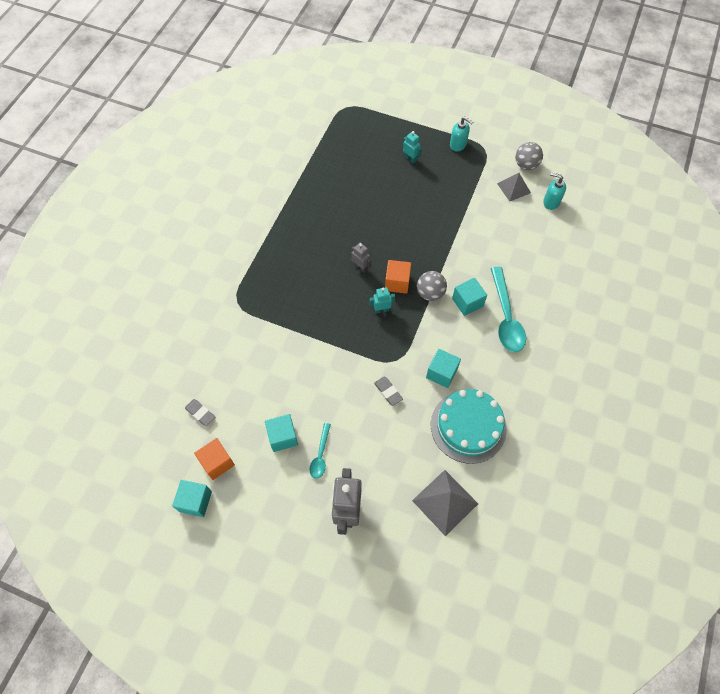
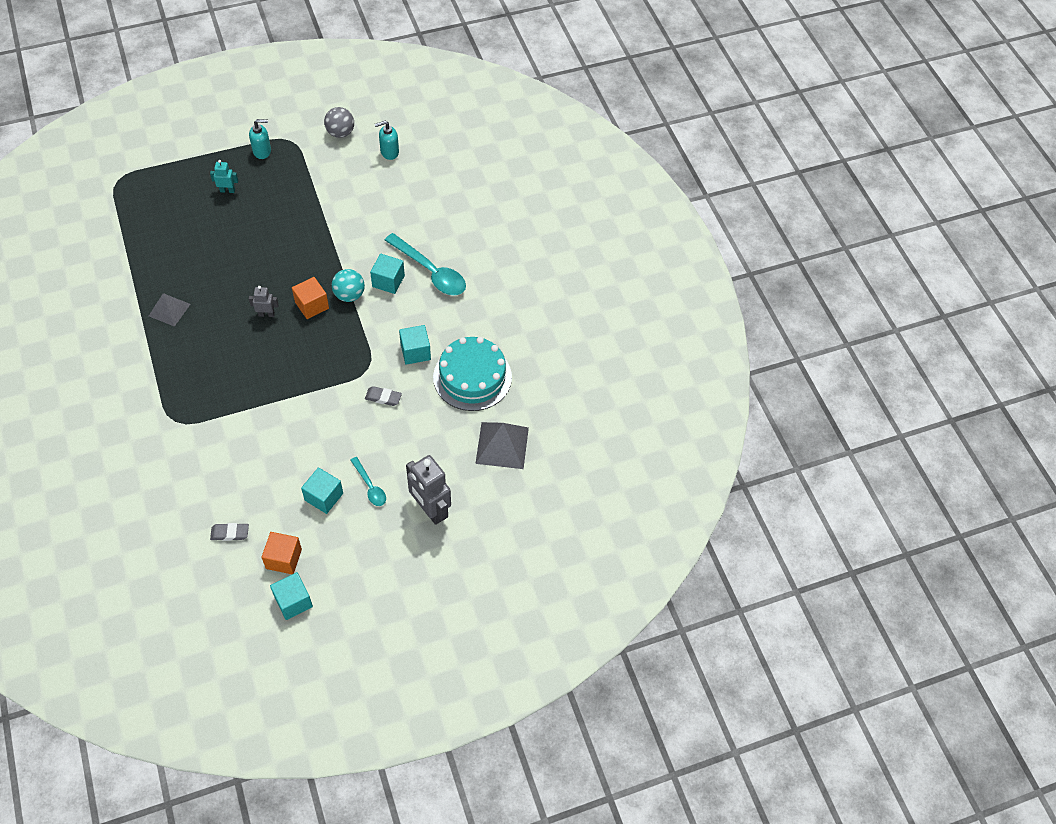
camera: 45 degrees left, 5 degrees down
turquoise robot [369,287,395,313] -> none
grey ball [417,271,447,301] -> turquoise ball [332,269,365,302]
grey pyramid [497,173,531,201] -> grey pyramid moved to [149,293,190,327]

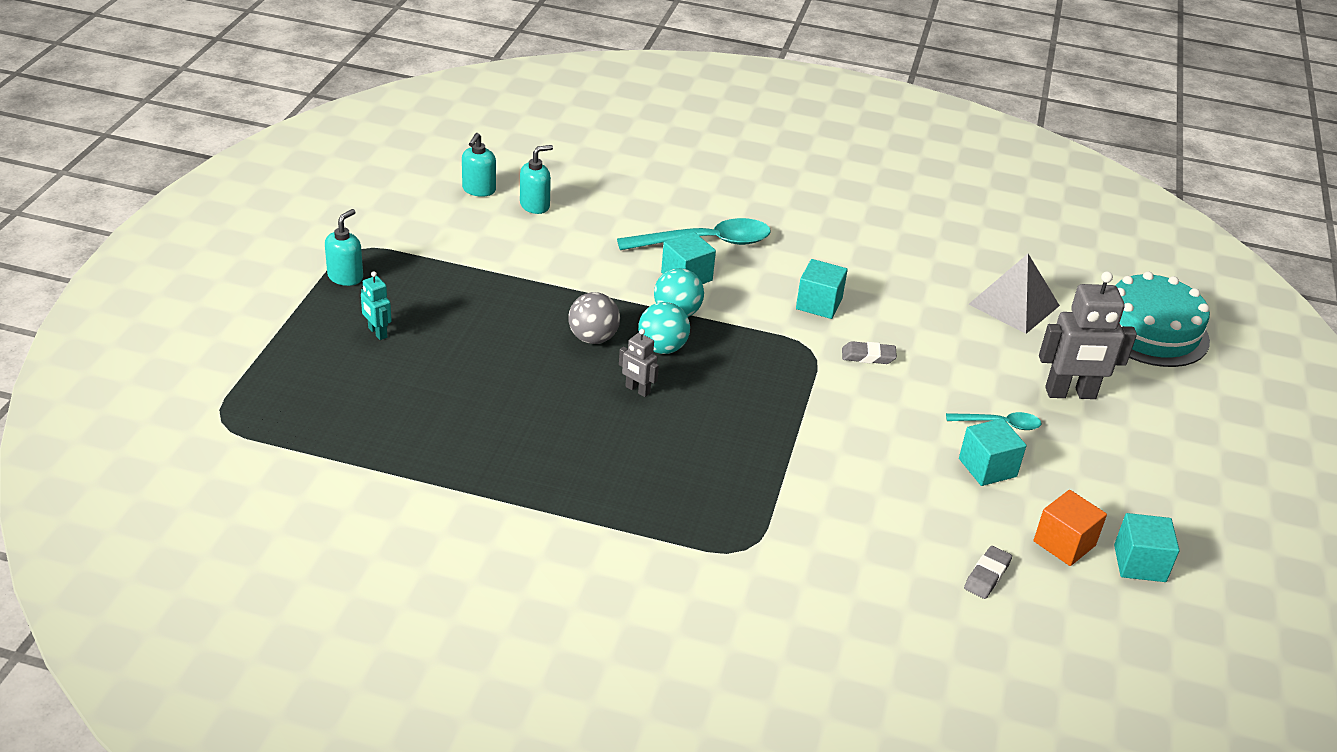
camera: 55 degrees left, 20 degrees down
grey pyramid [149,293,190,327] -> none
turquoise robot [210,160,238,193] -> turquoise robot turned 75 degrees counterclockwise [361,271,392,340]
grey robot [249,286,279,317] -> grey robot turned 90 degrees counterclockwise [619,329,659,397]
orange cube [292,277,329,319] -> turquoise ball [638,302,690,354]
grey ball [324,107,354,138] -> grey ball moved to [568,292,620,344]
grey eraser [365,386,402,406] -> grey eraser turned 45 degrees clockwise [842,341,897,364]
turquoise cake [433,337,512,411] -> turquoise cake moved to [1115,271,1210,367]
none -> turquoise soap dispenser [520,145,553,214]

